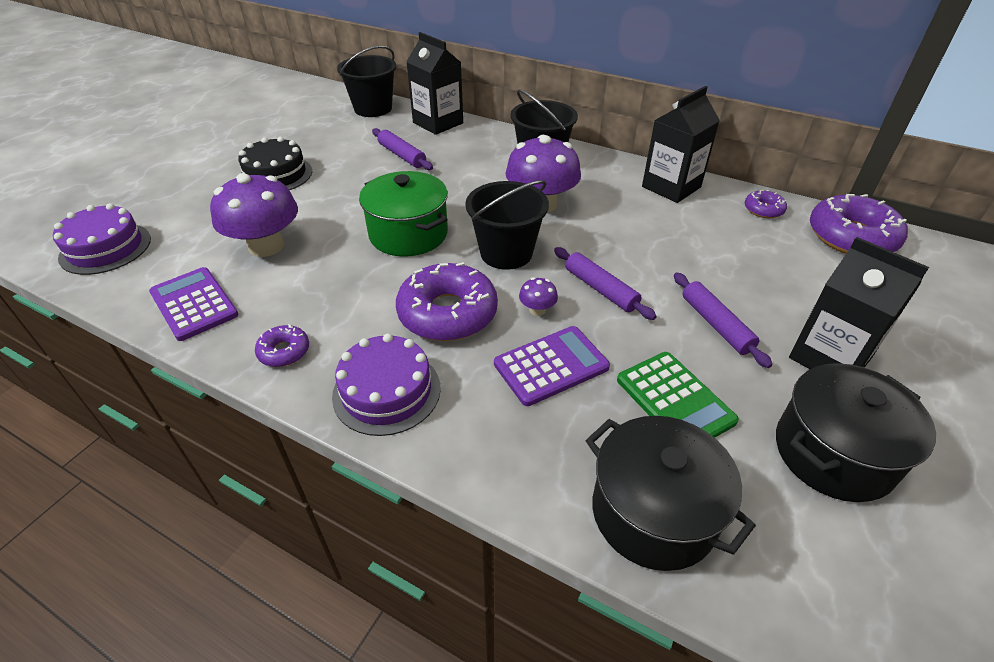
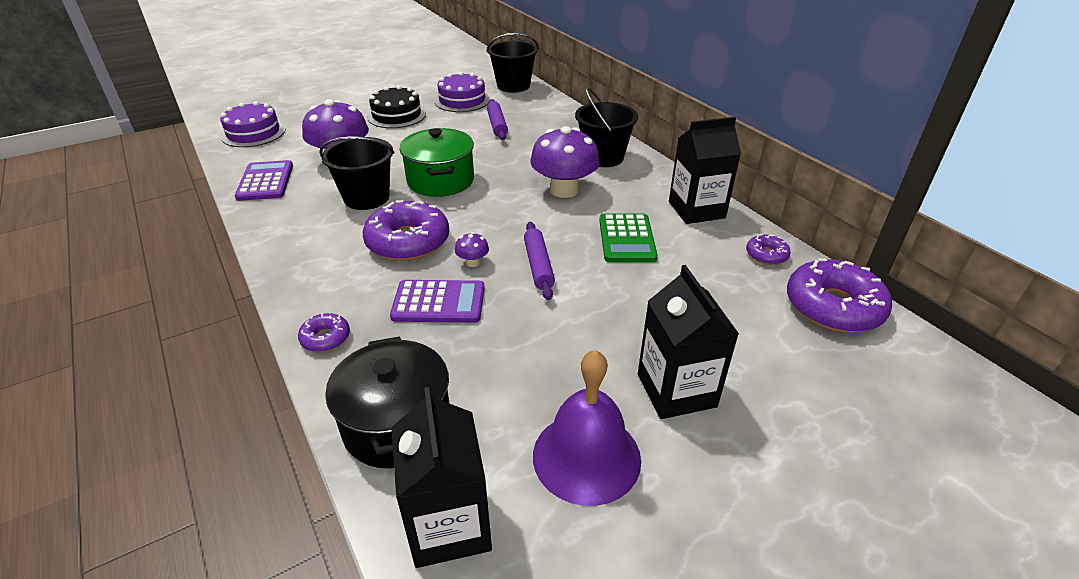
camera: 30 degrees right, 5 degrees down
purple donut [255,324,309,367] -> purple donut moved to [298,313,350,352]
purple cake [332,334,441,436] -> purple cake moved to [434,72,490,112]
black carton [406,32,463,135] -> black carton moved to [391,387,492,568]
black bucket [465,180,549,270] -> black bucket moved to [319,136,395,210]
green calculator [617,352,739,438] -> green calculator moved to [599,214,658,262]
purple rolling pin [674,273,772,368] -> none
black pot [776,363,936,502] -> purple bell [533,350,641,506]

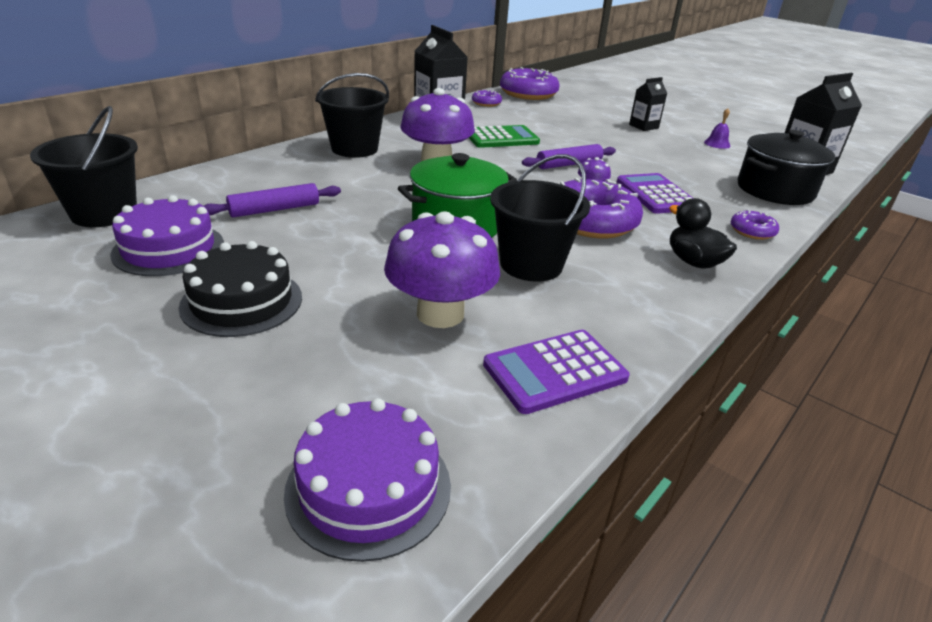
camera: 110 degrees left, 5 degrees down
purple bell [533,350,641,506] -> purple bell [704,108,731,149], size x0.42
black carton [638,265,739,419] -> black carton [629,77,667,131], size x0.58
none -> black duck [669,198,737,269]

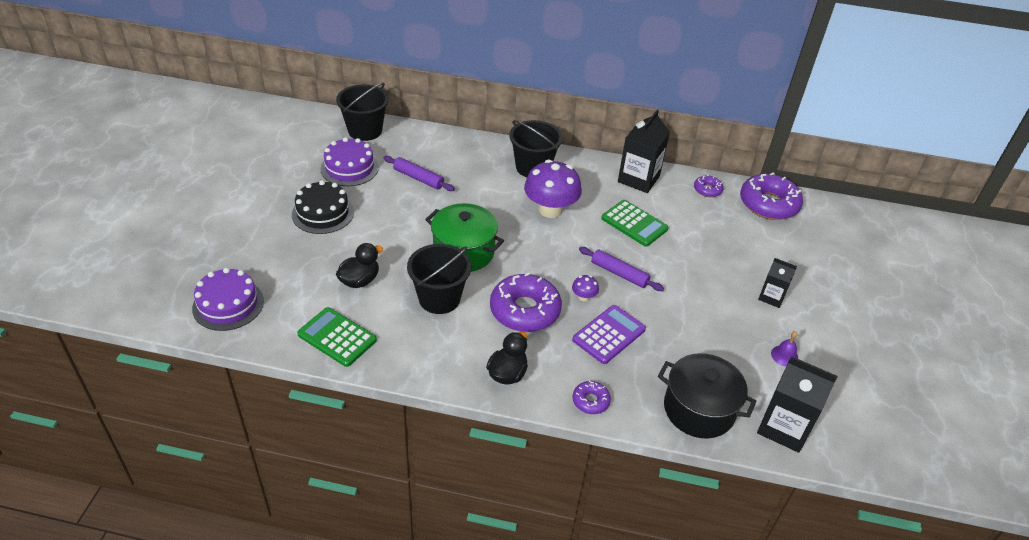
camera: 60 degrees right, 10 degrees up
purple mushroom [384,211,500,328] -> black duck [336,243,383,288]
purple calculator [483,330,630,414] -> green calculator [297,307,377,367]

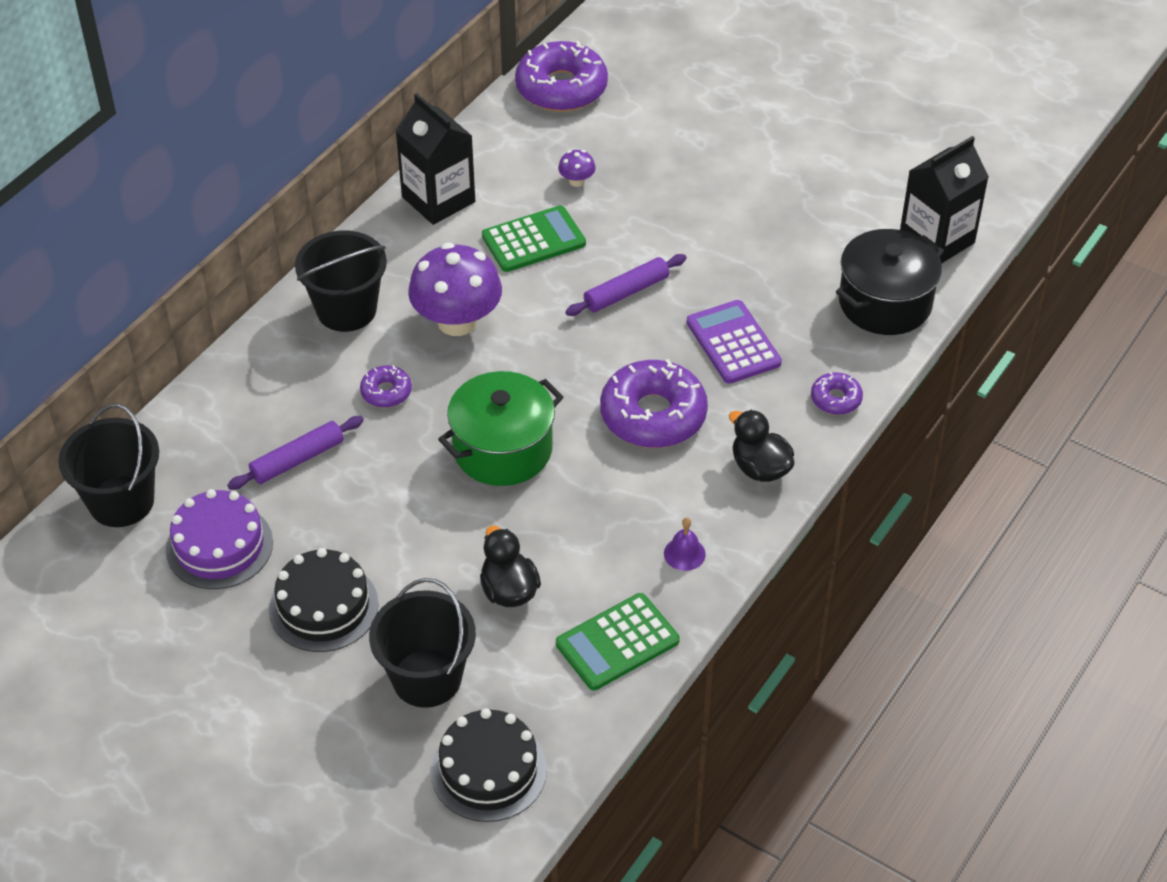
camera: 65 degrees left, 5 degrees up
purple cake [192,268,264,331] -> black cake [431,708,547,822]
black bucket [407,244,471,314] -> black bucket moved to [369,578,476,708]
purple mushroom [572,275,599,301] -> purple mushroom moved to [558,150,596,187]
purple donut [694,175,723,197] -> purple donut moved to [360,365,412,408]
black carton [758,258,797,308] -> none
purple bell [771,331,798,367] -> purple bell moved to [664,518,706,571]

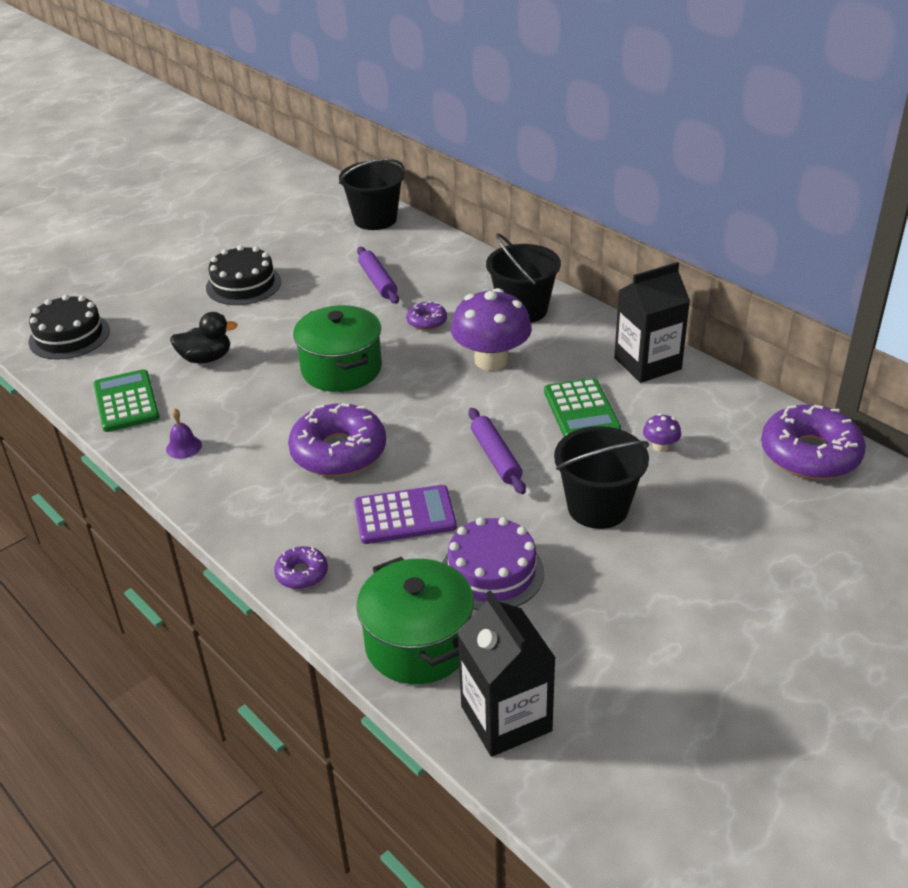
camera: 105 degrees right, 10 degrees down
purple cake [166,489,273,589] -> purple cake moved to [442,517,544,610]
black bucket [369,578,476,708] -> black bucket moved to [554,426,649,529]
black duck [729,410,795,482] -> none
black pot [836,229,944,335] -> green pot [356,557,474,684]

